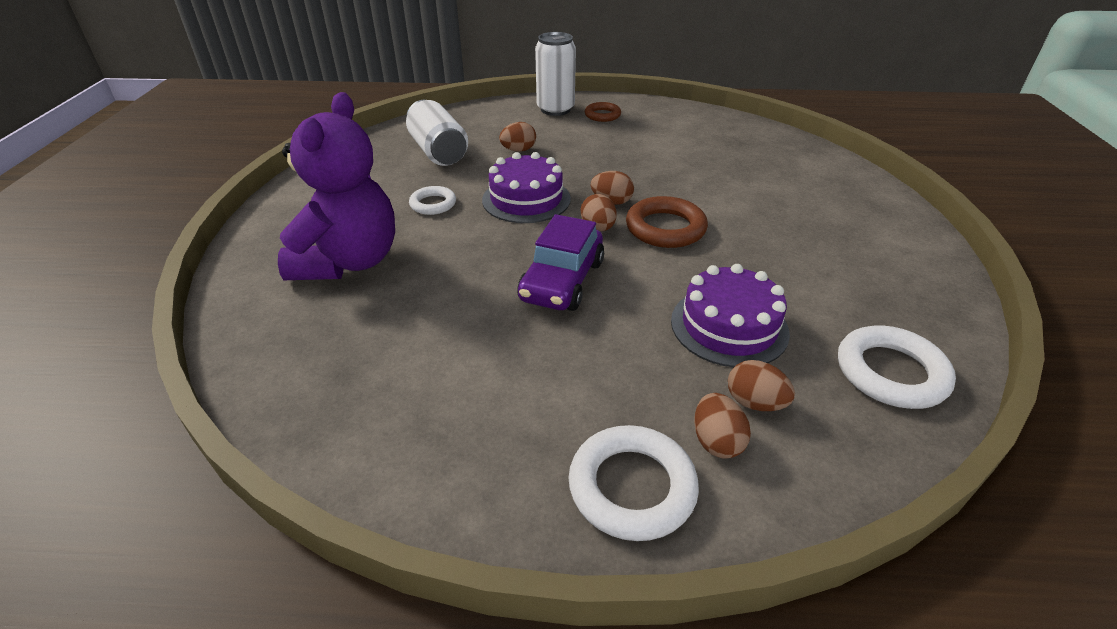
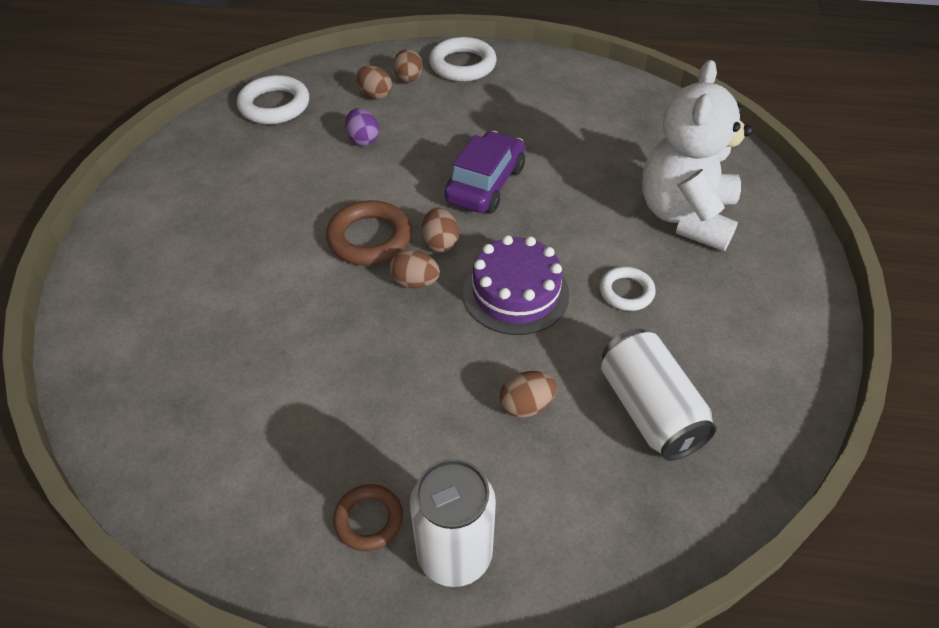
camera: 175 degrees left, 10 degrees up
purple teddy bear [278,92,395,280] -> white teddy bear [642,60,753,251]
purple cake [671,264,790,367] -> purple egg [345,108,379,146]

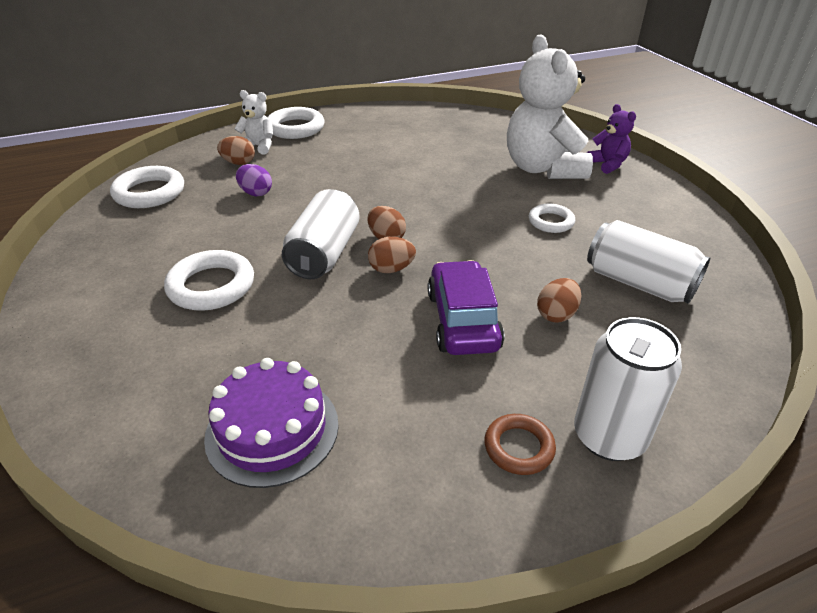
camera: 30 degrees left, 10 degrees down
brown ring [326,200,412,266] -> white can [282,189,360,279]
brown egg [393,49,423,83] -> white teddy bear [234,90,273,155]
purple car [444,131,525,213] -> purple car moved to [428,260,504,355]
purple cake [463,235,569,335] -> purple cake moved to [204,358,339,488]
none -> white ring [164,250,254,311]
none -> purple teddy bear [586,104,636,174]

